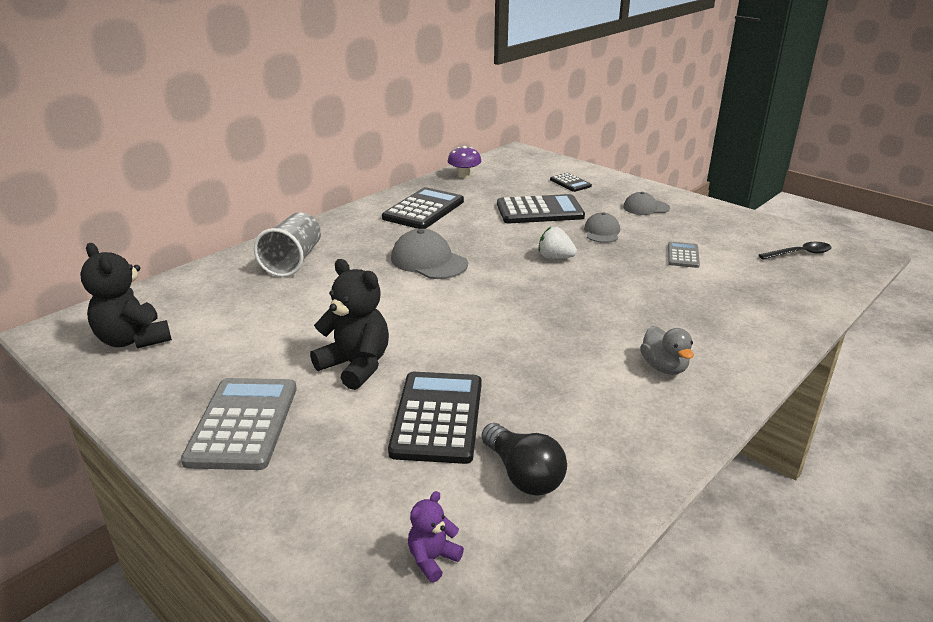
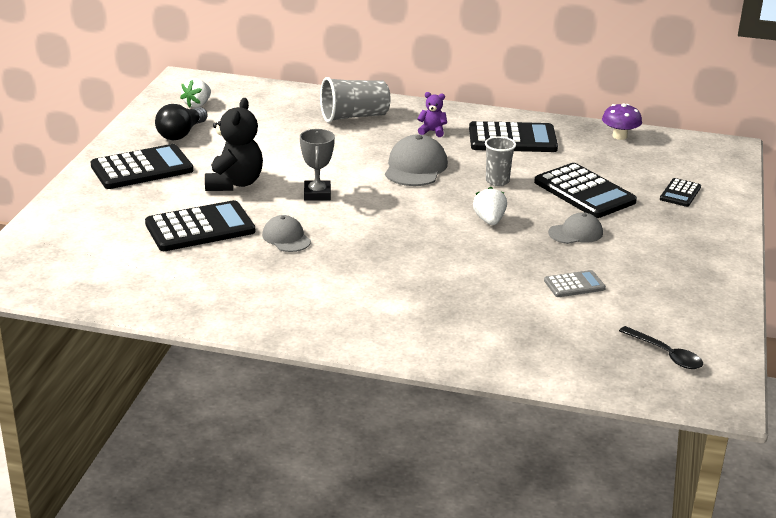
camera: 60 degrees right, 0 degrees up
black teddy bear [80,243,172,349] -> white strawberry [180,78,211,108]
grey calculator [181,378,297,470] -> black calculator [91,144,193,189]
purple teddy bear [408,491,464,582] -> purple teddy bear moved to [417,92,447,137]
black light bulb [482,423,567,496] -> black light bulb moved to [155,104,207,140]
grey cap [623,192,670,215] -> grey cap moved to [262,215,311,252]
grey duck [640,326,694,375] -> none
none -> grey trophy [300,129,335,201]
none -> grey cup [485,136,516,186]

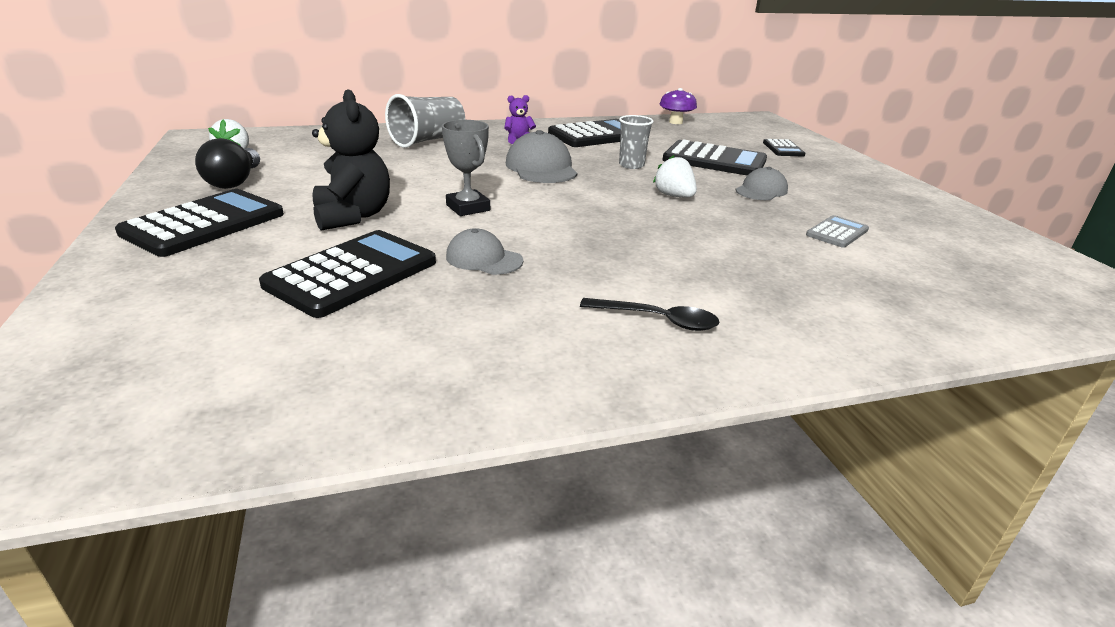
camera: 30 degrees left, 0 degrees up
black spoon [619,326,703,369] -> black spoon moved to [580,298,720,331]

